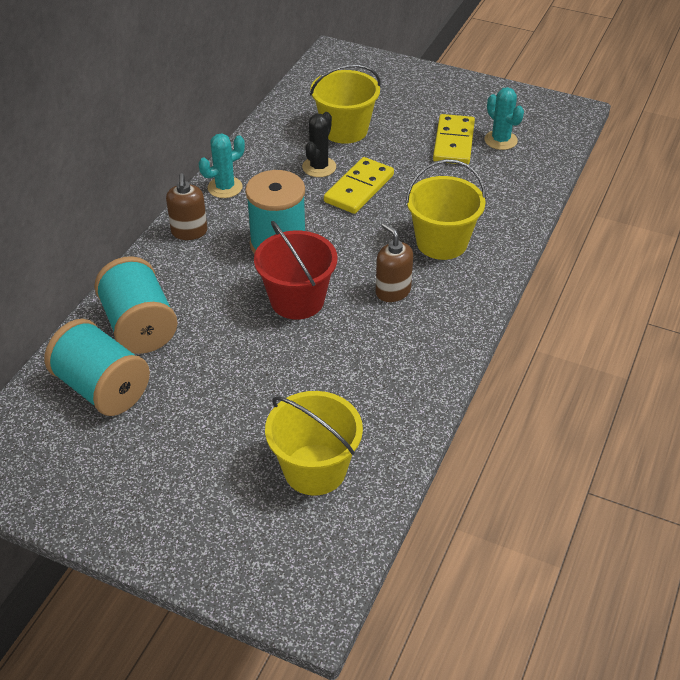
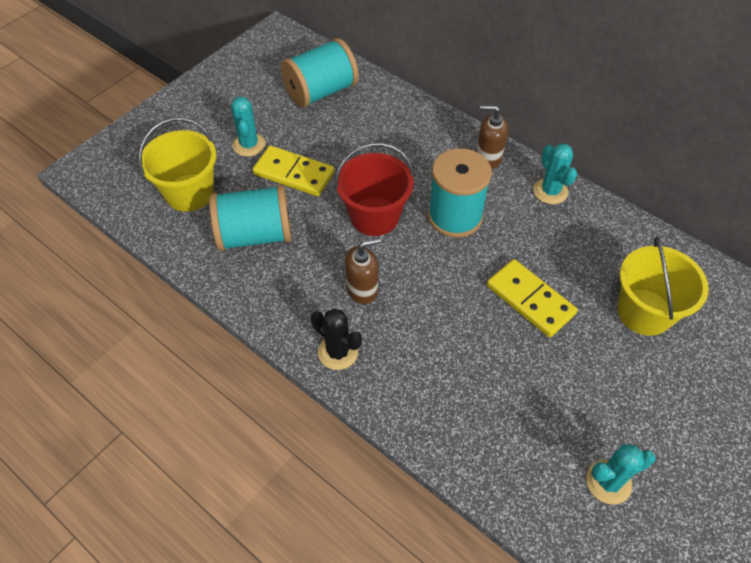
camera: 105 degrees right, 10 degrees up
turquoise spool [94,256,178,354] -> turquoise spool moved to [209,185,292,251]
black cactus [302,112,336,177] -> black cactus moved to [311,309,362,370]
yellow bucket [405,159,486,260] -> none
yellow domino [433,114,475,164] -> yellow domino moved to [253,146,334,196]
none -> turquoise cactus [231,96,266,157]

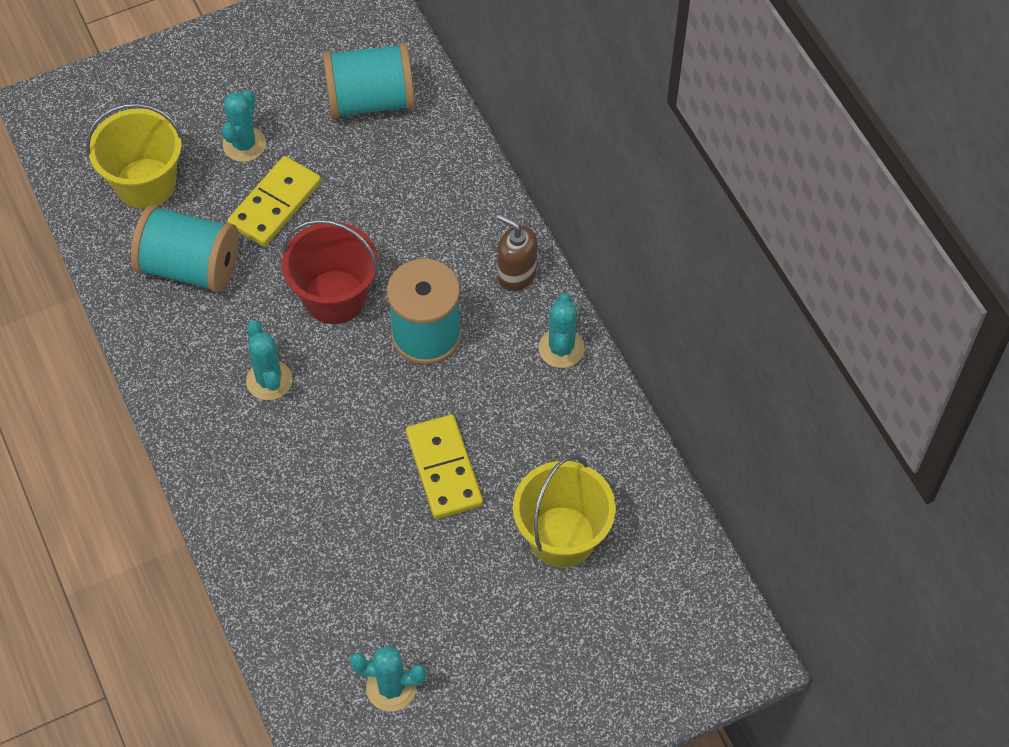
camera: 25 degrees right, 5 degrees up
yellow domino [253,146,334,196] -> yellow domino turned 75 degrees clockwise [227,156,321,247]
black cactus [311,309,362,370] -> none
brown soap dispenser [345,238,381,304] -> turquoise cactus [246,320,293,400]

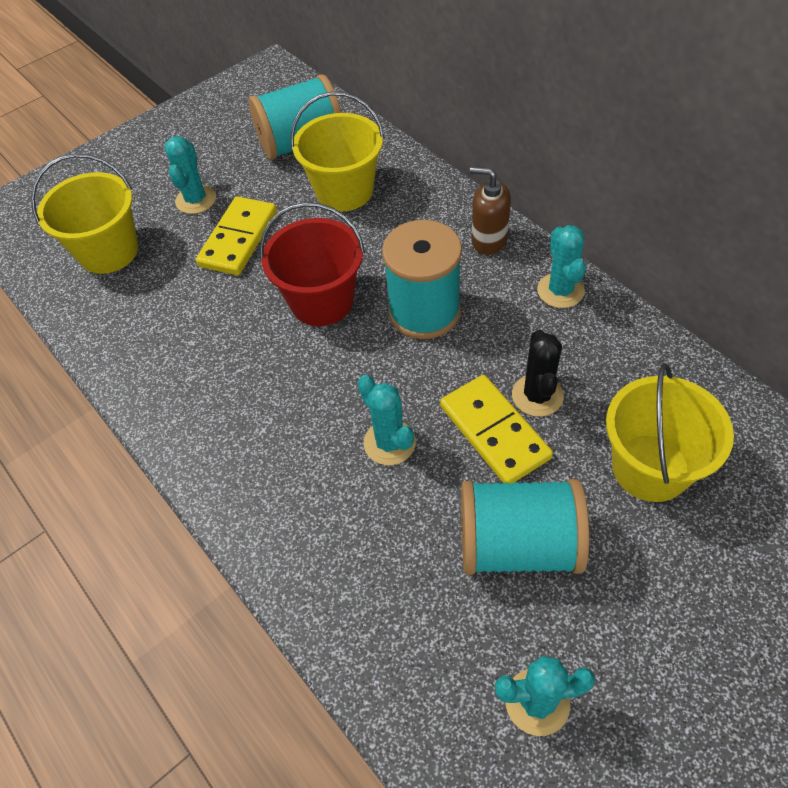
camera: 10 degrees left, 5 degrees down
turquoise spool [131,205,239,292] -> turquoise spool moved to [461,479,589,575]
turquoise cactus [246,320,293,400] -> turquoise cactus moved to [358,375,416,465]
none -> yellow bucket [290,92,384,211]
none -> black cactus [512,330,564,417]

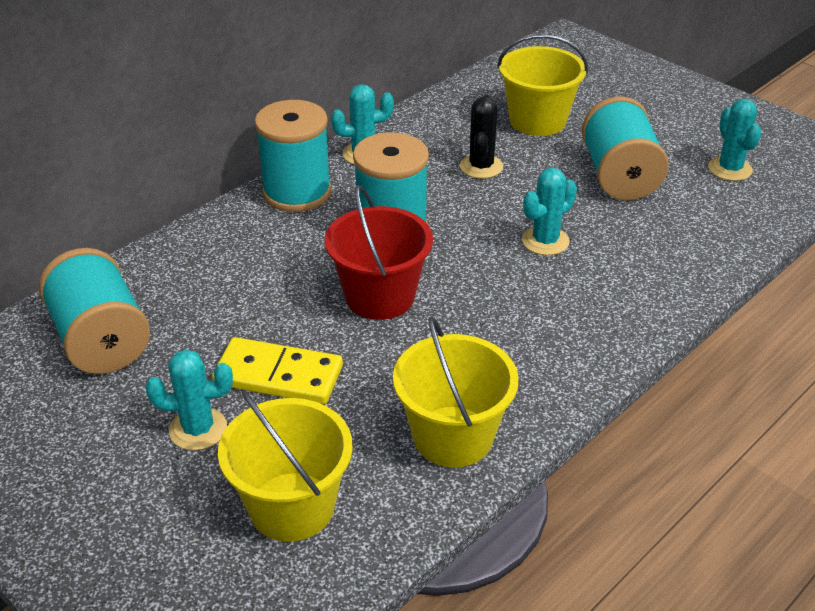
camera: 100 degrees left, 15 degrees down
yellow bucket [290,92,384,211] -> yellow bucket moved to [393,316,519,468]
yellow domino [440,375,553,484] -> none
brown soap dispenser [470,167,511,255] -> turquoise spool [255,100,332,212]
black cactus [512,330,564,417] -> black cactus turned 75 degrees counterclockwise [460,95,503,179]

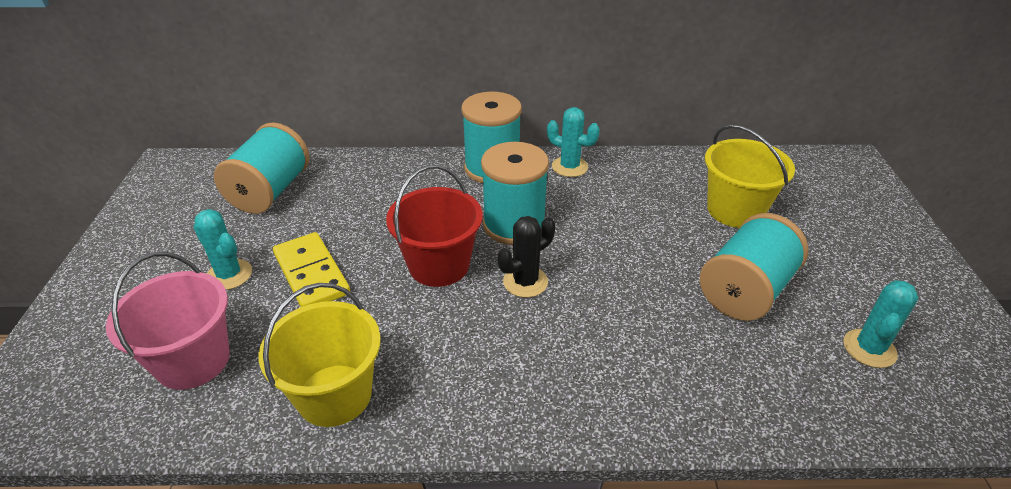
camera: 45 degrees right, 0 degrees up
yellow bucket [218,391,353,542] -> pink bucket [106,252,230,390]
black cactus [460,95,503,179] -> black cactus moved to [498,216,555,298]
turquoise cactus [522,168,577,255] -> none

